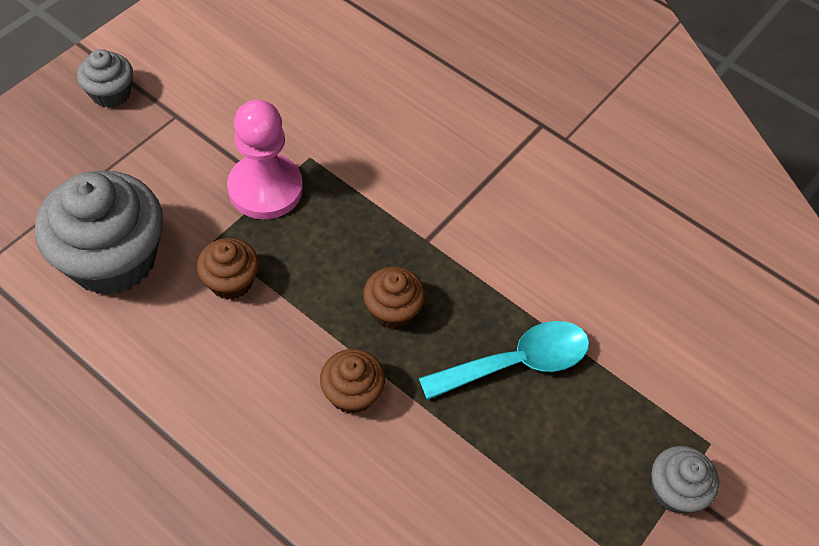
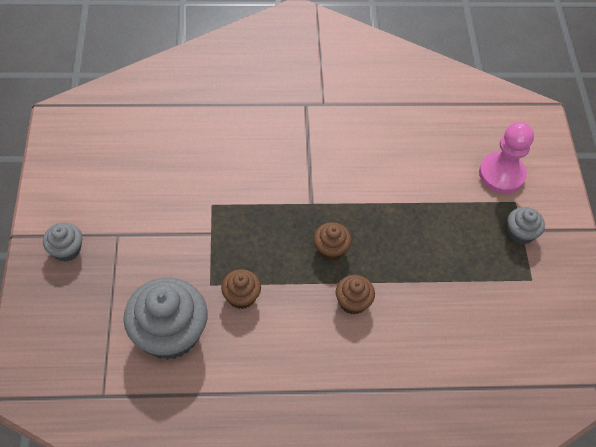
camera: 40 degrees left, 0 degrees up
pink pawn [227,99,303,219] -> pink pawn moved to [479,122,534,194]
turquoise spoon [419,321,589,400] -> none

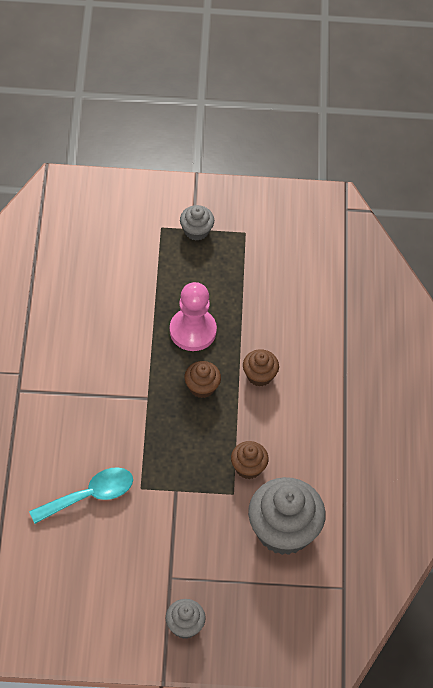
camera: 85 degrees left, 0 degrees up
pink pawn [479,122,534,194] -> pink pawn moved to [170,282,217,351]
none -> turquoise spoon [29,467,133,524]

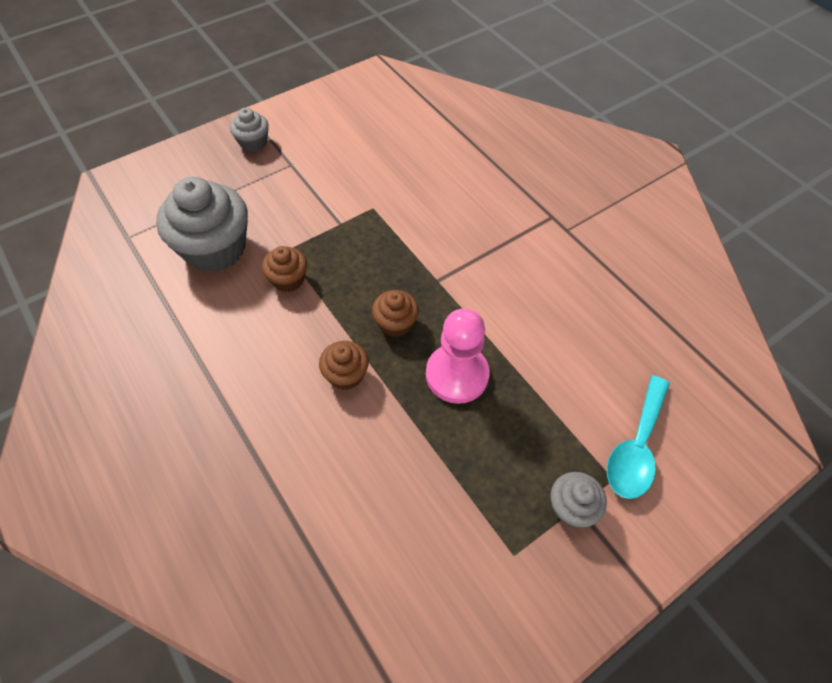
camera: 145 degrees right, 0 degrees up
turquoise spoon [29,467,133,524] -> turquoise spoon moved to [607,375,670,499]

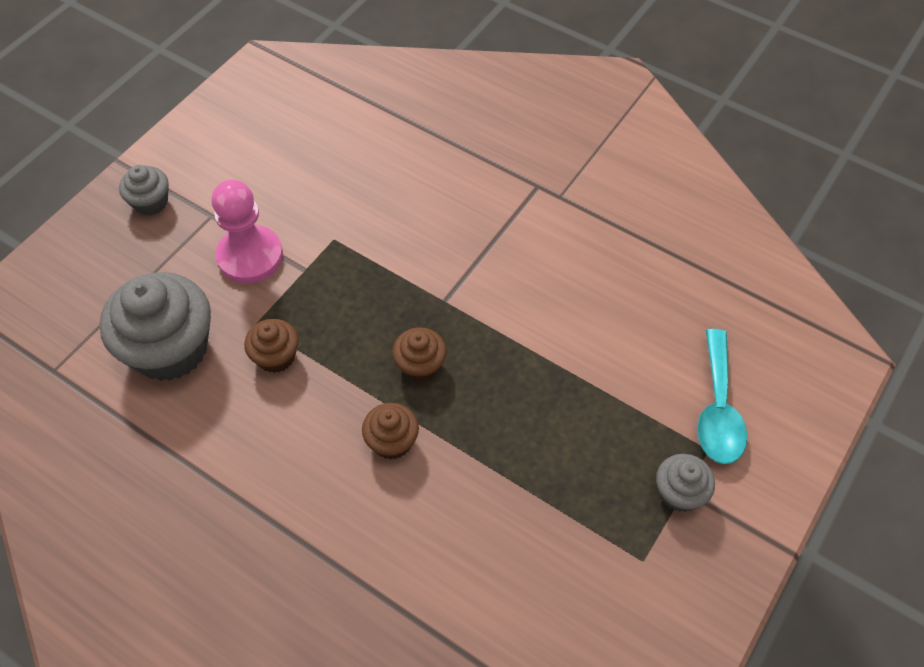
camera: 20 degrees left, 0 degrees up
pink pawn [426,309,490,404] -> pink pawn moved to [211,180,283,283]

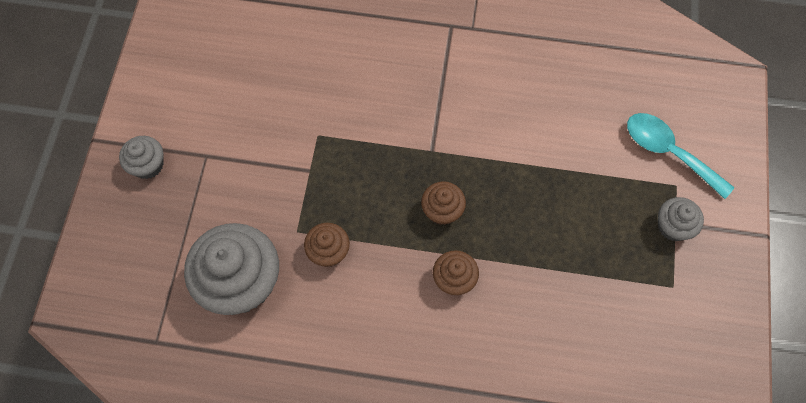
camera: 25 degrees left, 10 degrees up
pink pawn [211,180,283,283] -> none
turquoise spoon [697,329,747,464] -> turquoise spoon turned 150 degrees clockwise [627,113,734,199]

